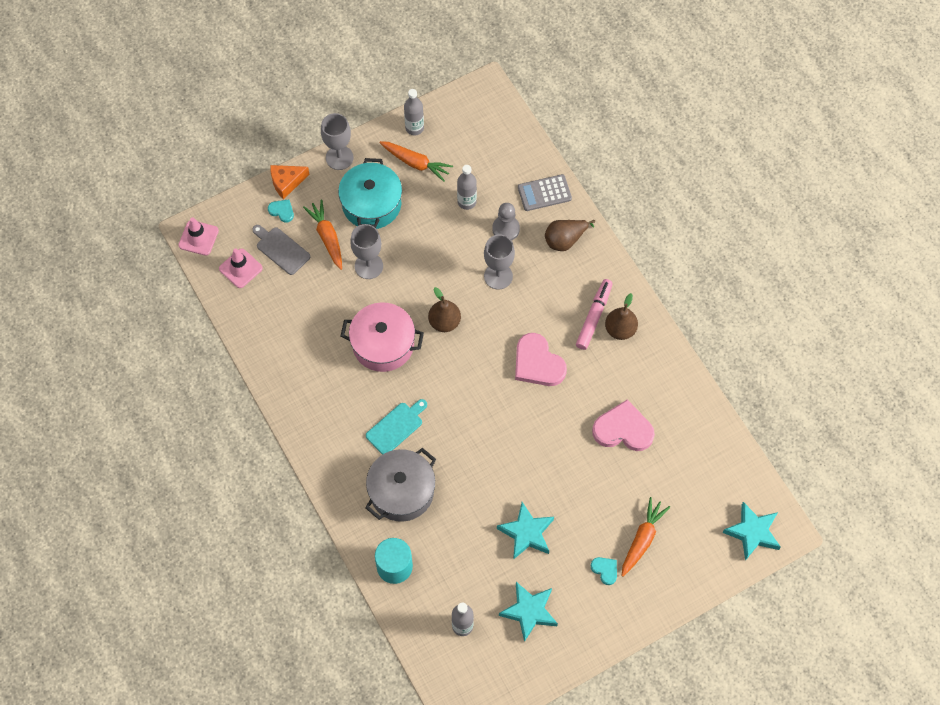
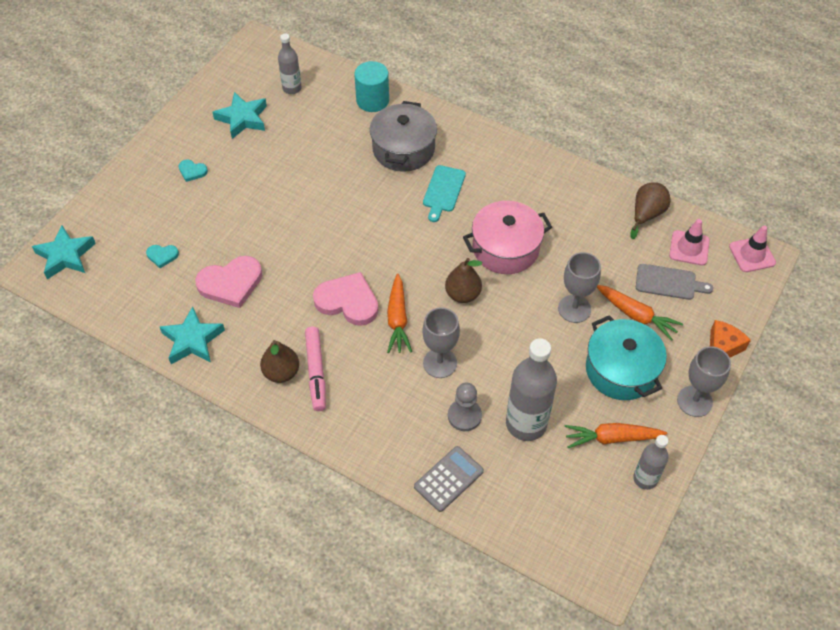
camera: 150 degrees right, 10 degrees down
turquoise heart [268,199,294,223] -> turquoise heart moved to [146,245,179,268]
grey bottle [457,165,477,210] -> grey bottle [506,338,557,441], size x1.74
turquoise star [497,502,554,560] -> turquoise star moved to [160,306,225,364]
brown pear [545,220,595,251] -> brown pear moved to [630,182,671,239]
orange carrot [622,497,670,577] -> orange carrot moved to [387,274,412,353]

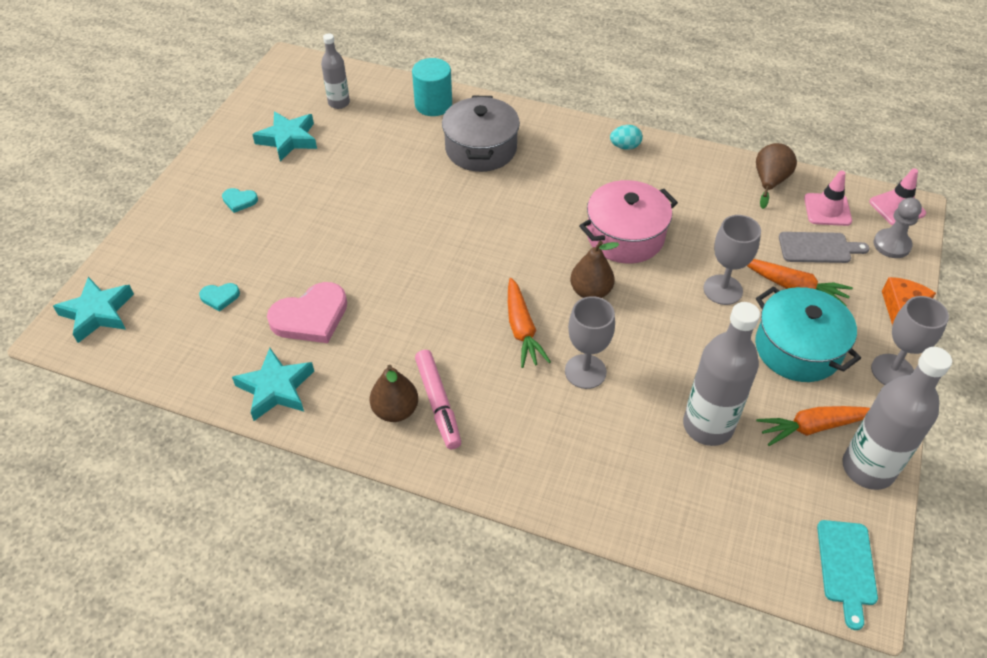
camera: 10 degrees left, 5 degrees down
pink heart [313,272,378,326] -> none
grey calculator [414,446,484,512] -> none
turquoise cutting board [423,165,466,222] -> turquoise cutting board moved to [817,520,878,630]
grey pawn [448,383,482,431] -> grey pawn moved to [874,198,922,258]
grey bottle [633,435,669,490] -> grey bottle [842,347,952,490], size x1.74
none -> turquoise egg [610,125,643,150]

